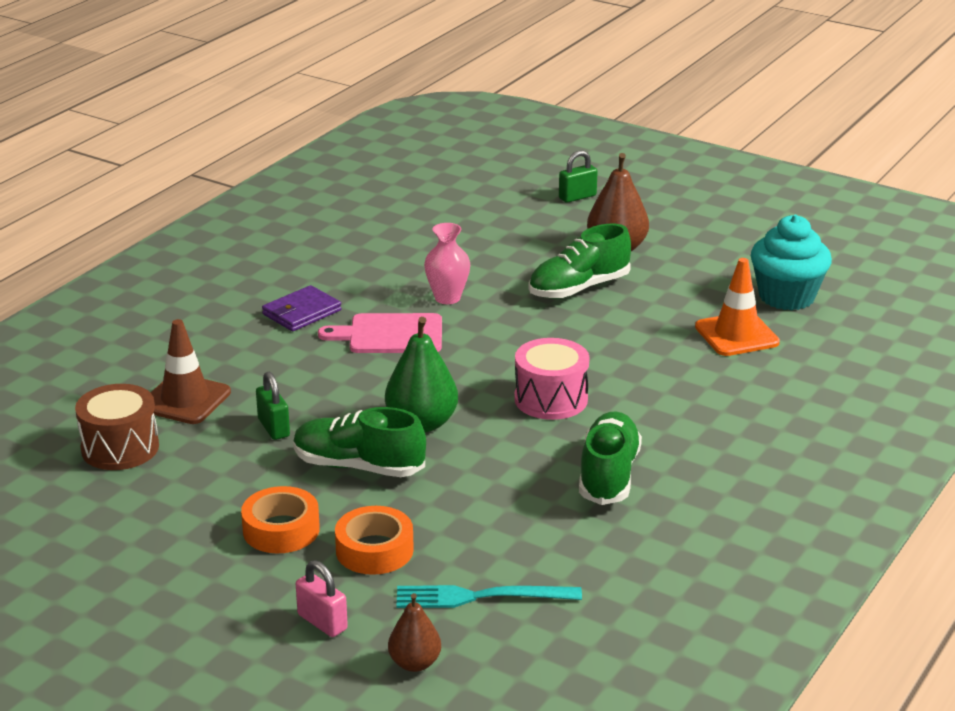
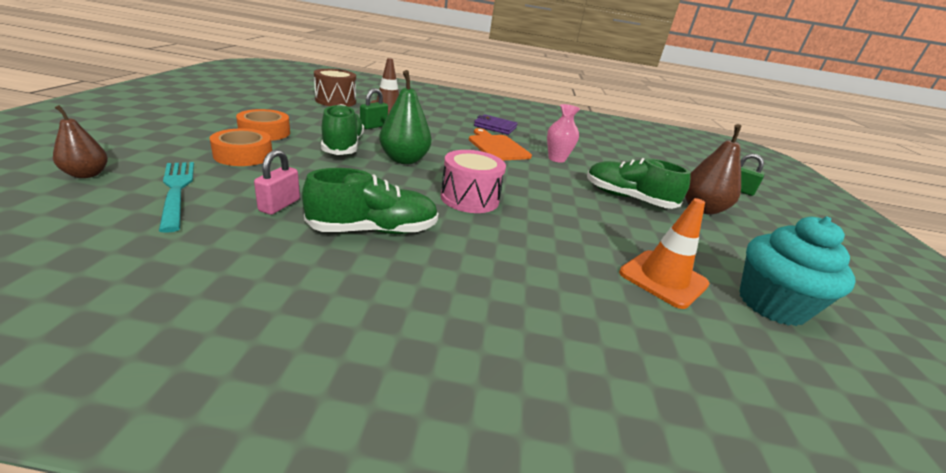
camera: 60 degrees right, 0 degrees up
pink padlock [296,560,348,637] -> pink padlock moved to [254,150,300,215]
pink cutting board [318,313,442,353] -> orange cutting board [469,128,532,160]

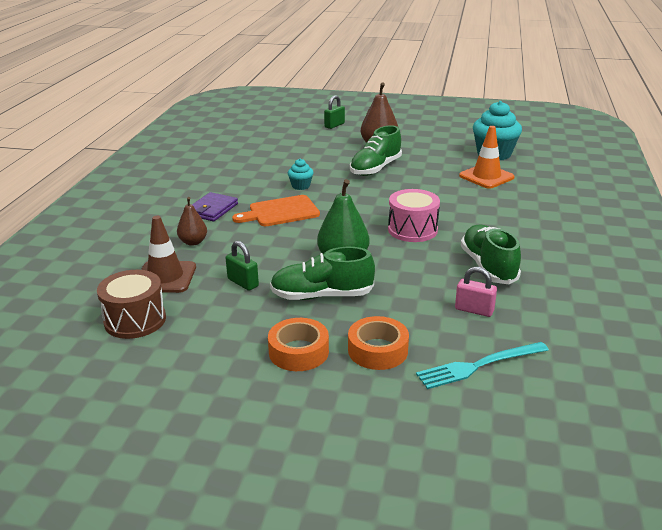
camera: 80 degrees left, 0 degrees up
brown pear [53,105,108,178] -> brown pear moved to [177,197,207,246]
pink vase [547,104,580,163] -> turquoise cupcake [288,159,314,190]

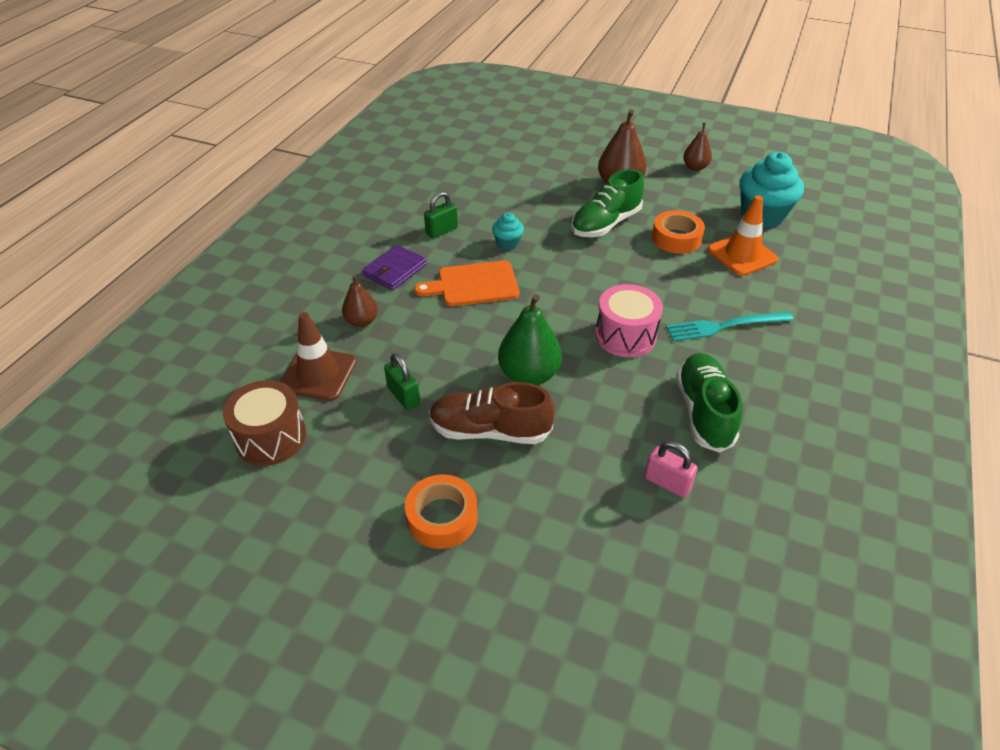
camera: 10 degrees right, 15 degrees up
green shoe [270,247,375,300] -> brown shoe [429,382,555,444]
green padlock [324,95,345,129] -> green padlock moved to [424,192,458,238]
orange tape [348,316,409,370] -> orange tape moved to [652,210,705,254]
turquoise fork [416,342,549,389] -> turquoise fork moved to [666,311,793,341]
none -> brown pear [683,123,712,171]

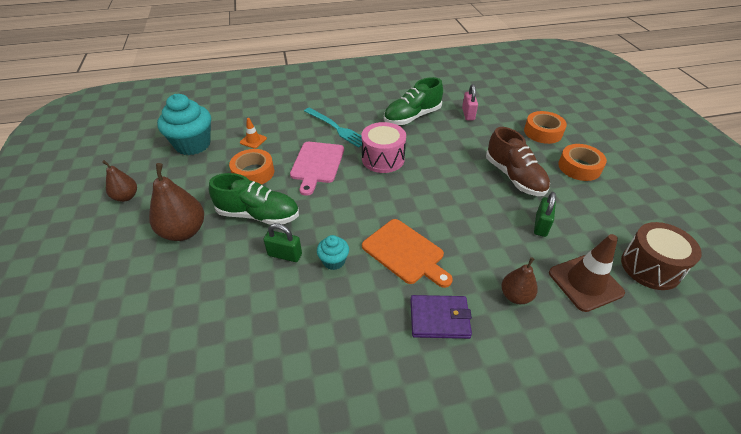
camera: 125 degrees left, 0 degrees up
green padlock [424,192,458,238] -> green padlock moved to [264,223,302,262]
green pear [498,294,562,385] -> none
orange traffic cone [707,195,778,276] -> orange traffic cone [240,118,267,149], size x0.52
none -> pink cutting board [290,142,344,196]
none -> orange tape [524,111,567,144]

